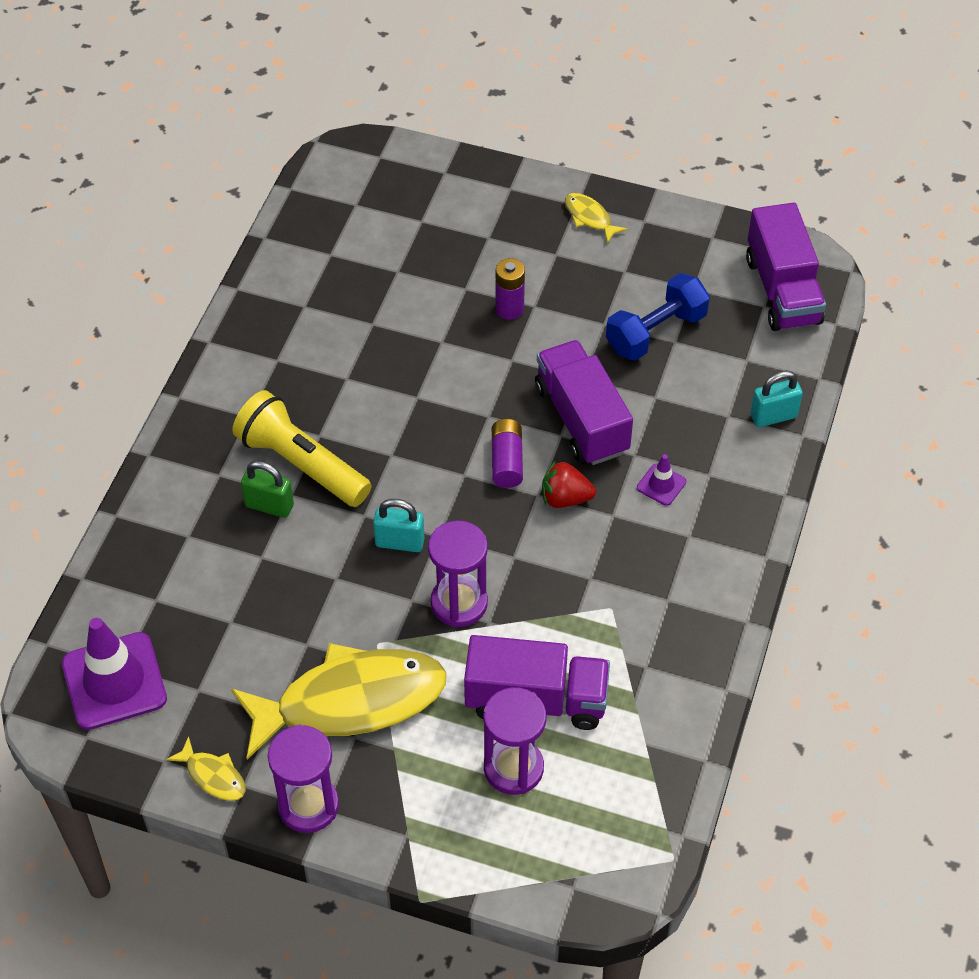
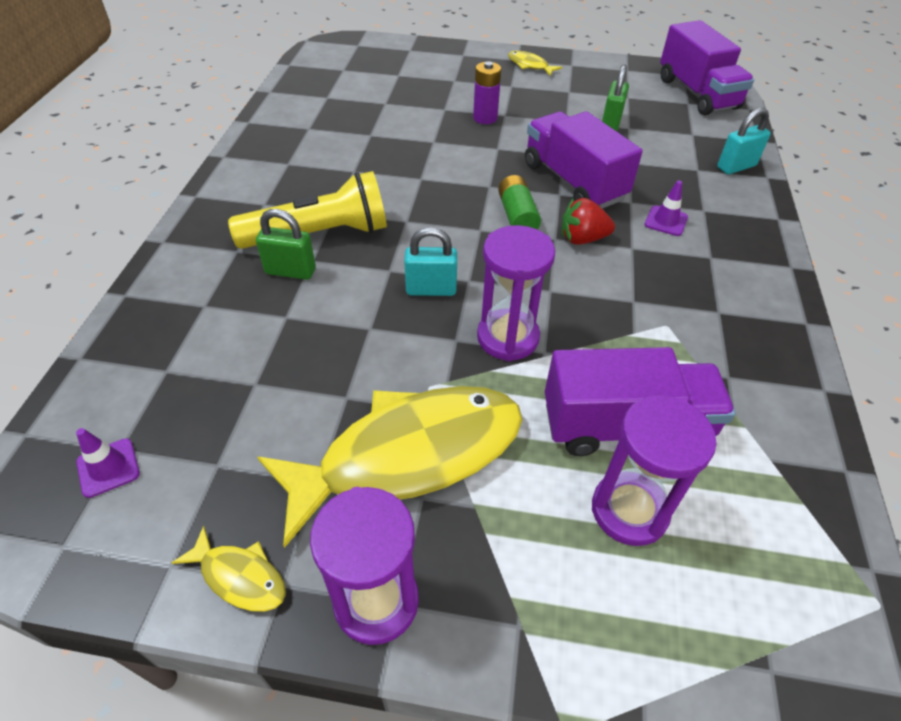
camera: 10 degrees left, 5 degrees down
purple traffic cone [62,618,167,730] -> purple traffic cone [76,428,140,498], size x0.46
yellow flashlight [232,390,372,507] -> yellow flashlight turned 135 degrees clockwise [228,171,387,249]
purple battery [492,419,523,488] -> green battery [498,175,541,229]
blue dumbbell [606,273,710,361] -> green padlock [602,65,629,131]

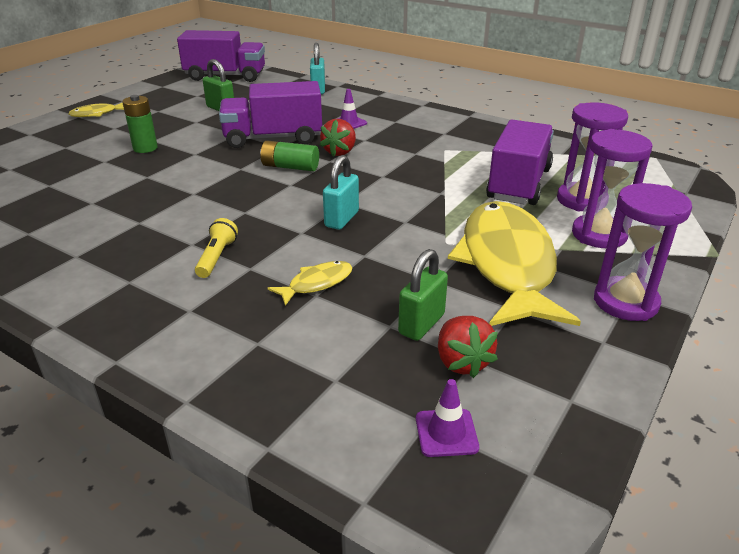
camera: 65 degrees left, 15 degrees down
yellow fish [172,526,286,612] -> yellow fish moved to [267,261,352,306]
yellow flashlight [228,171,387,249] -> yellow flashlight [195,218,238,278], size x0.46
green padlock [256,209,316,280] -> green padlock moved to [398,249,448,341]
purple battery [473,61,501,124] -> green battery [122,95,158,153]
purple hourglass [477,225,555,361] -> purple hourglass moved to [572,129,653,248]
none -> red strawberry [438,316,498,378]

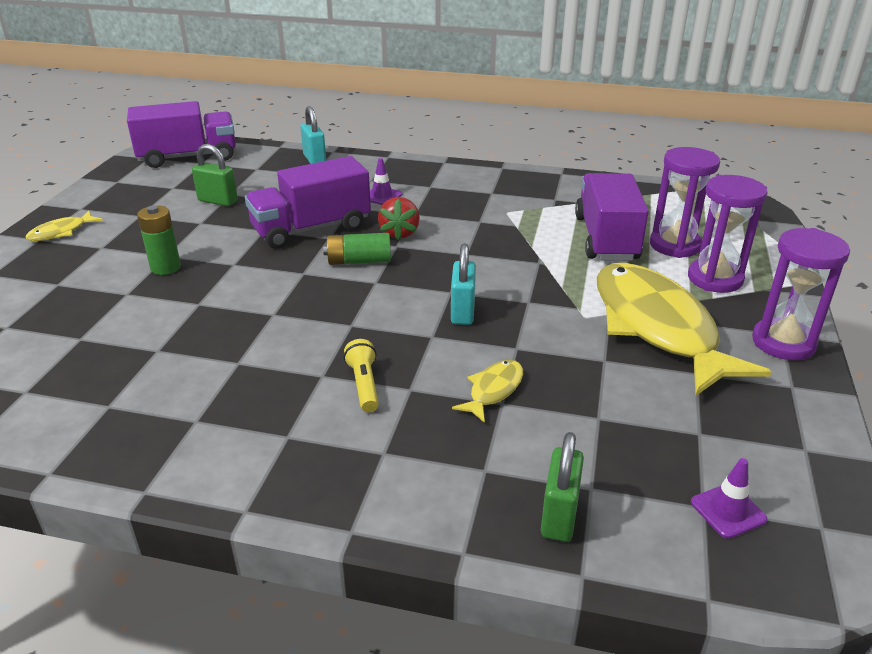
camera: 20 degrees left, 0 degrees up
green padlock [398,249,448,341] -> green padlock moved to [541,432,584,542]
red strawberry [438,316,498,378] -> none

